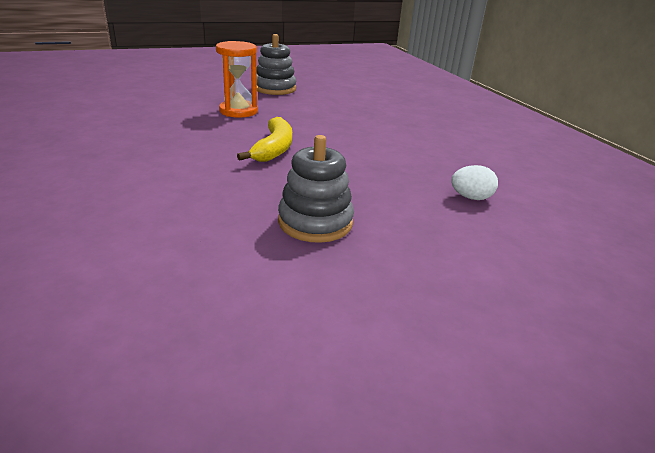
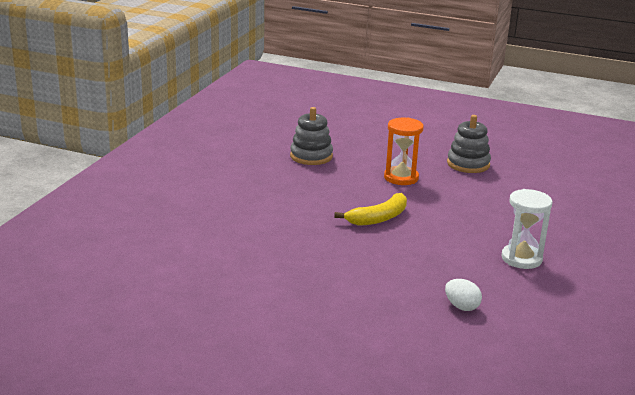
camera: 45 degrees right, 5 degrees down
grey stacking toy [278,135,354,243] -> grey stacking toy moved to [290,107,333,165]
none -> white hourglass [502,189,552,269]

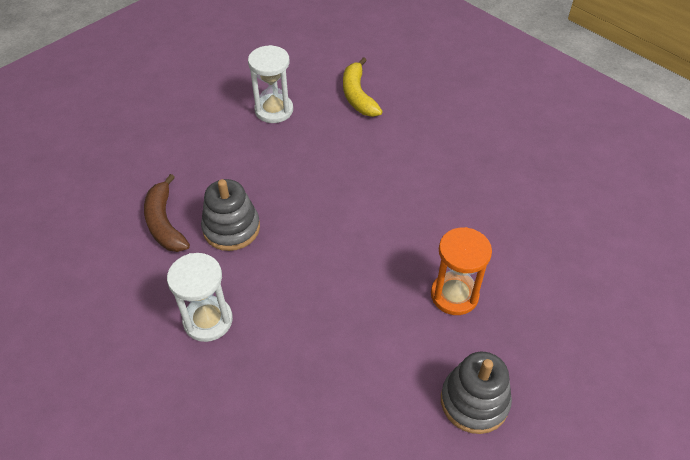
camera: 115 degrees right, 25 degrees up
grey stacking toy [290,107,333,165] -> grey stacking toy moved to [201,179,260,251]
yellow banana [334,193,407,226] -> yellow banana moved to [343,57,383,117]
white egg [445,279,482,311] -> brown banana [144,174,190,252]
none -> white hourglass [248,45,293,123]

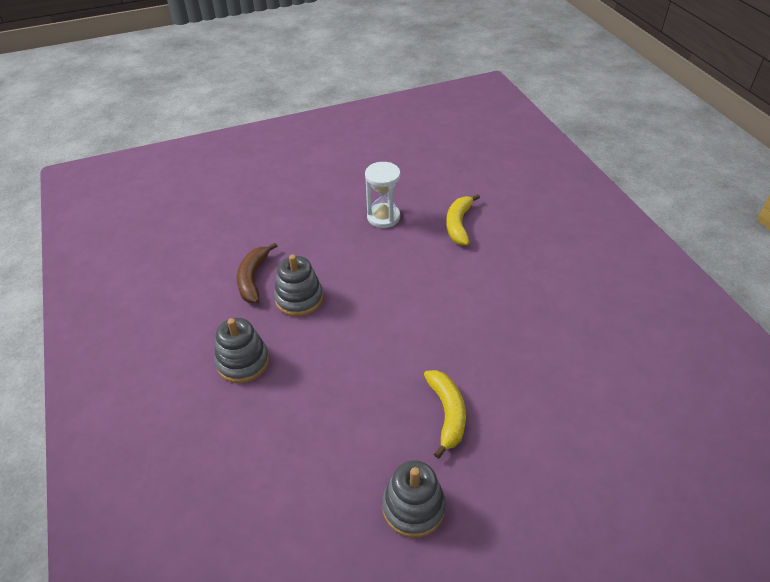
camera: 25 degrees right, 5 degrees down
white hourglass [167,253,233,342] -> grey stacking toy [215,318,269,383]
orange hourglass [431,227,492,315] -> yellow banana [424,370,466,459]

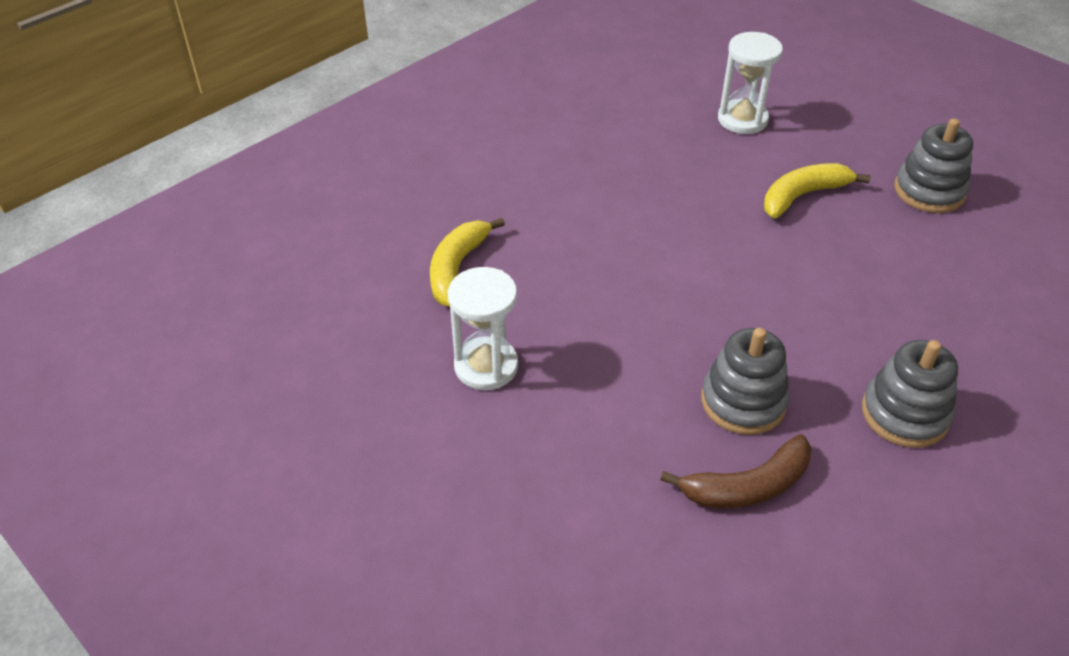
camera: 115 degrees left, 0 degrees up
yellow banana [446,194,480,245] -> yellow banana turned 120 degrees clockwise [430,218,505,307]
none -> white hourglass [718,32,783,134]

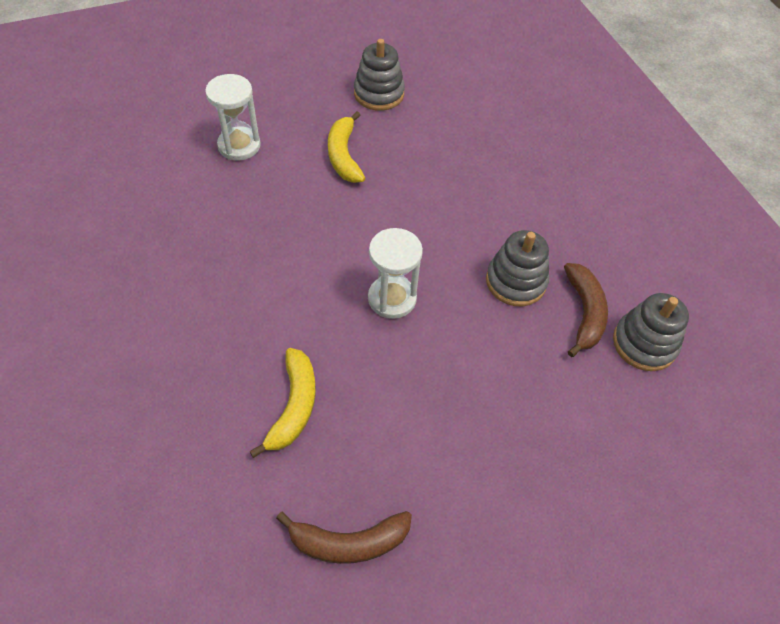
camera: 70 degrees left, 10 degrees up
yellow banana [430,218,505,307] -> yellow banana turned 120 degrees counterclockwise [249,348,316,458]
white hourglass [448,267,518,390] -> white hourglass moved to [368,228,423,319]
grey stacking toy [862,340,958,448] -> grey stacking toy moved to [613,293,689,371]
none -> brown banana [276,511,412,564]

